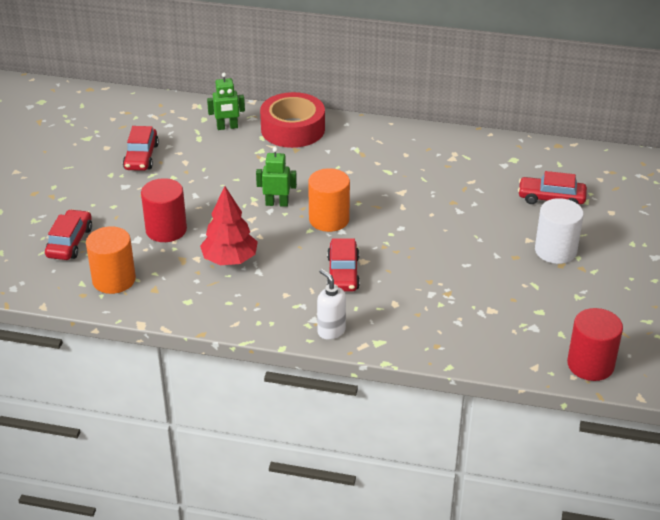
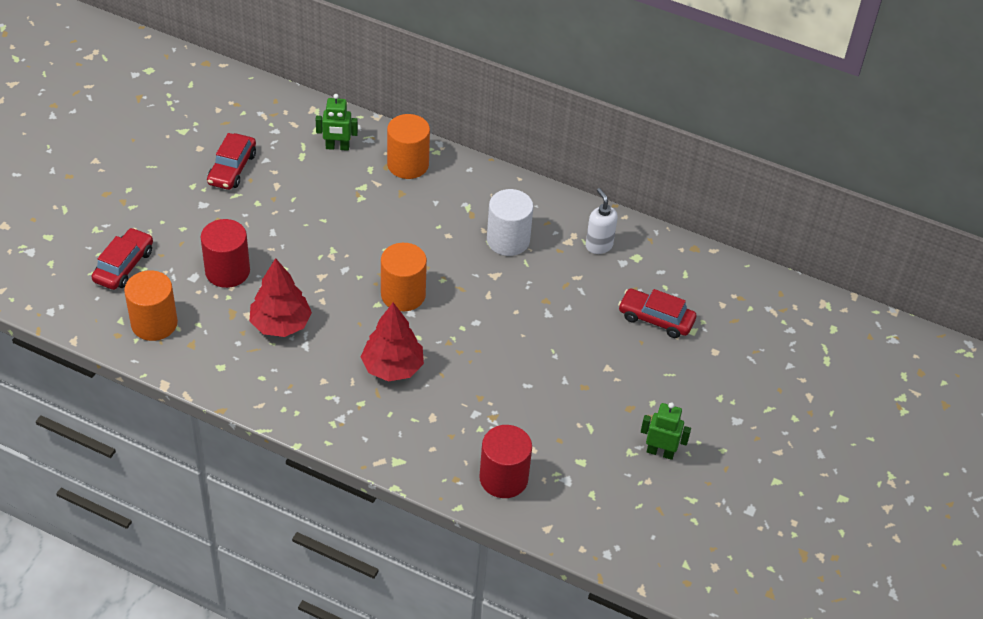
camera: 10 degrees right, 10 degrees up
green robot [256,147,297,207] -> green robot moved to [641,402,691,460]
red tape [260,92,325,148] -> orange cylinder [387,114,430,179]
white soap dispenser [317,269,346,340] -> white soap dispenser moved to [586,188,618,254]
red car [327,238,360,292] -> red tree [361,302,424,381]
white cylinder [535,198,584,264] -> white cylinder moved to [487,189,533,256]
red cylinder [567,308,623,381] -> red cylinder moved to [479,425,532,498]

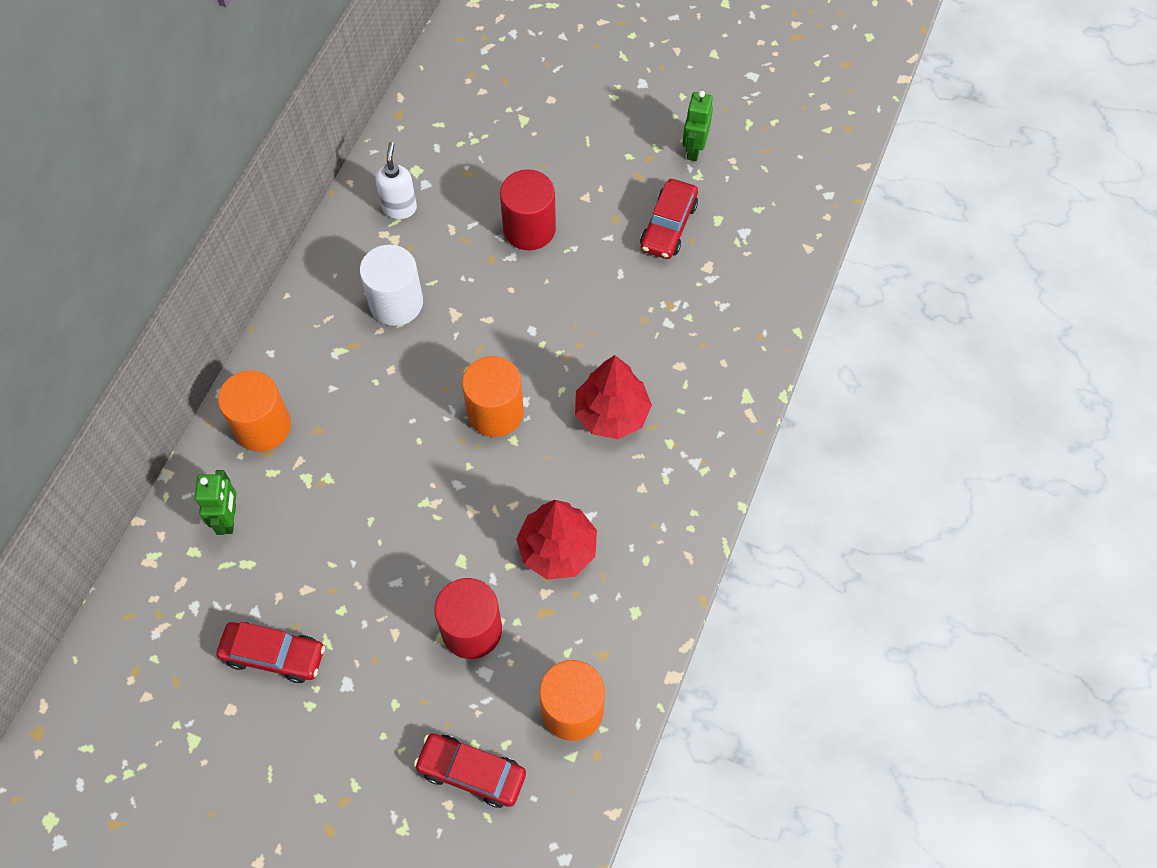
camera: 90 degrees left, 15 degrees up
red cylinder [479,425,532,498] -> red cylinder moved to [500,169,556,250]
white soap dispenser [586,188,618,254] -> white soap dispenser turned 120 degrees clockwise [375,142,417,219]
red car [618,288,696,338] -> red car moved to [640,179,698,259]

